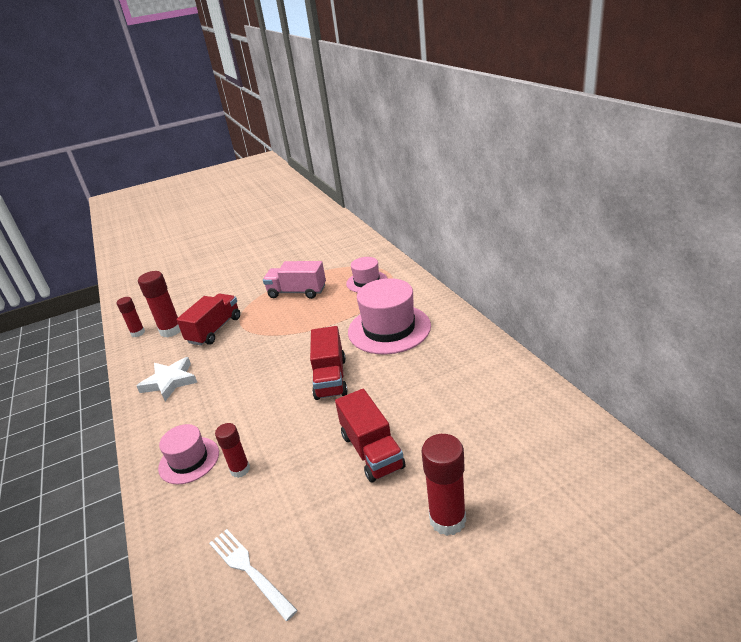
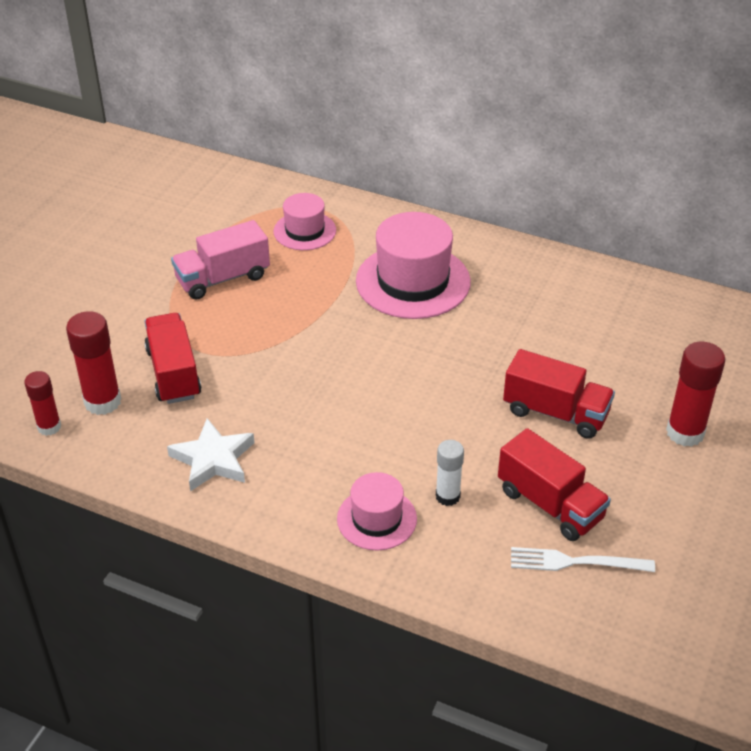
camera: 45 degrees left, 10 degrees up
red glue stick [215,423,250,478] -> white glue stick [436,440,464,506]
red truck [310,326,348,400] -> red truck moved to [498,428,611,541]

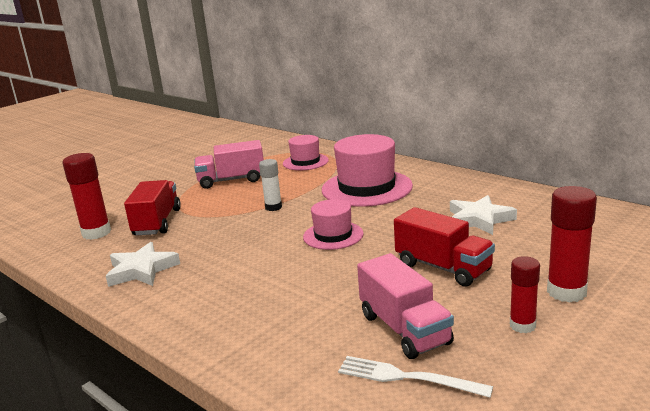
camera: 20 degrees right, 20 degrees down
red glue stick [24,371,61,436] -> red glue stick moved to [510,256,540,333]
pink hat [337,472,417,551] -> pink hat moved to [303,199,364,250]
white glue stick [436,440,464,506] -> white glue stick moved to [259,159,282,211]
red truck [498,428,611,541] -> pink truck [357,253,454,359]
none -> white star [450,195,517,235]

